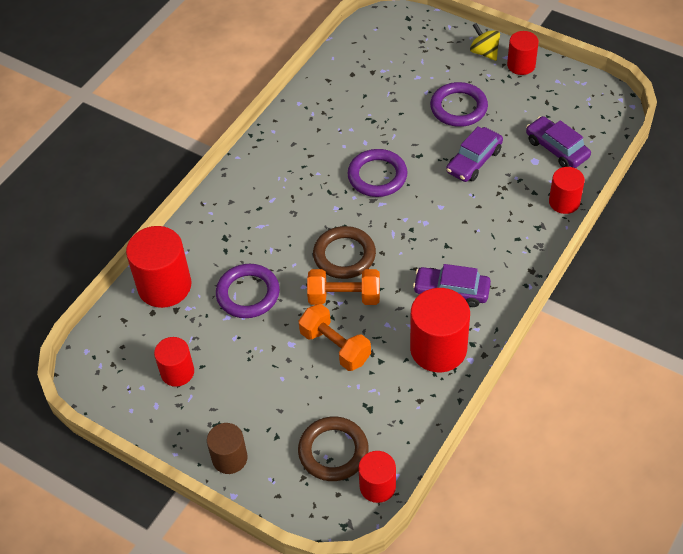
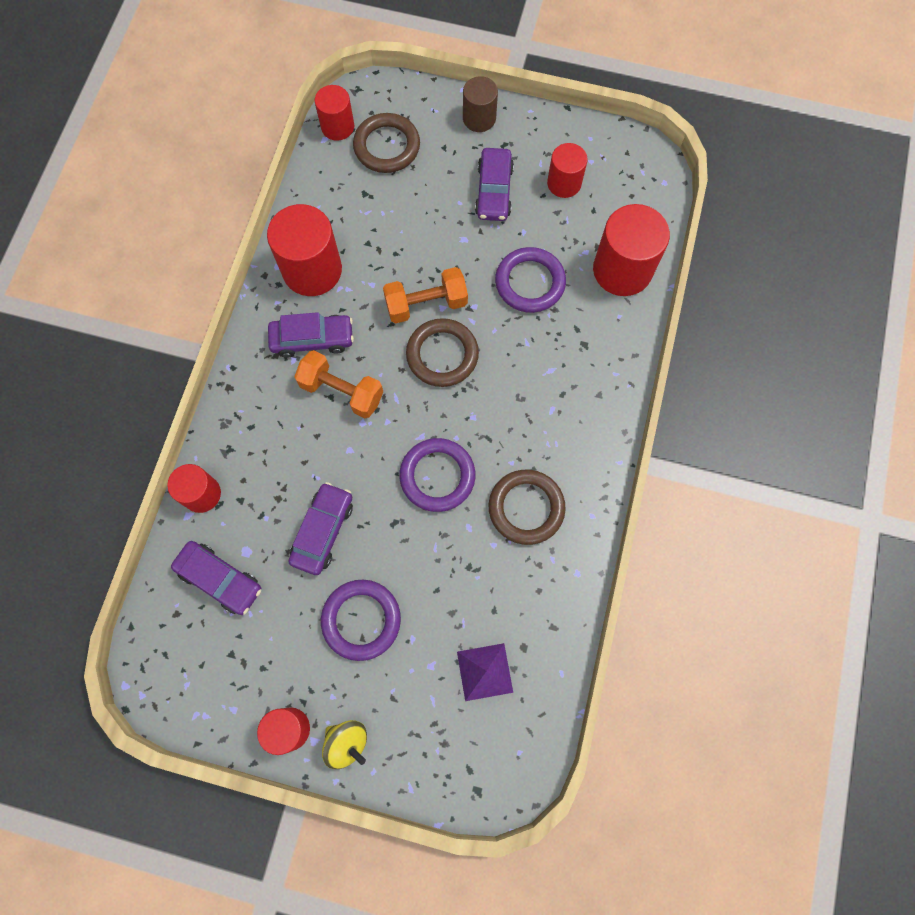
camera: 160 degrees right, 20 degrees up
orange dumbbell [298,304,371,371] -> orange dumbbell moved to [294,350,383,418]
none -> purple pyramid [457,643,513,701]
none -> purple car [475,148,514,221]
none -> brown ring [489,470,566,545]

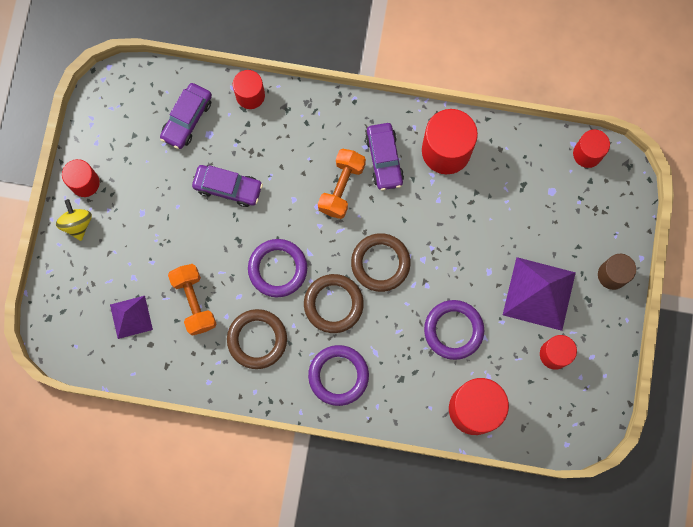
camera: 85 degrees right, 5 degrees up
purple ring [321,580,401,661] -> purple ring moved to [308,345,369,406]
yellow spinning top [322,720,367,769] -> yellow spinning top turned 135 degrees clockwise [56,199,92,241]
brown ring [353,113,420,173] -> brown ring moved to [304,274,364,333]
orange dumbbell [383,267,468,324] -> orange dumbbell moved to [168,264,216,336]
purple car [475,148,514,221] -> purple pyramid [503,257,576,331]

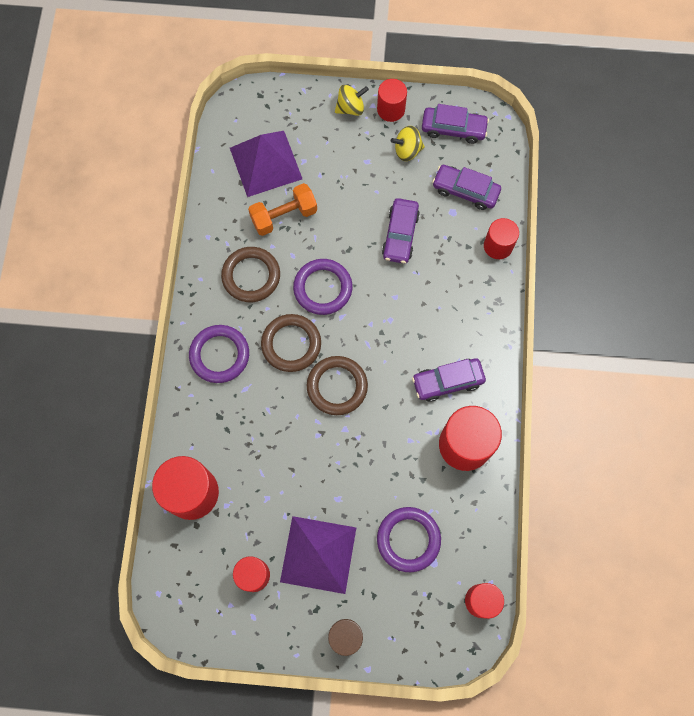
camera: 85 degrees right, 5 degrees down
purple pyramid [110,296,153,339] -> purple pyramid [230,131,302,197], size x1.70
orange dumbbell [318,148,366,219] -> none
purple ring [424,300,484,360] -> purple ring moved to [377,507,441,572]
none -> yellow spinning top [391,126,425,161]
none -> purple car [422,104,489,144]

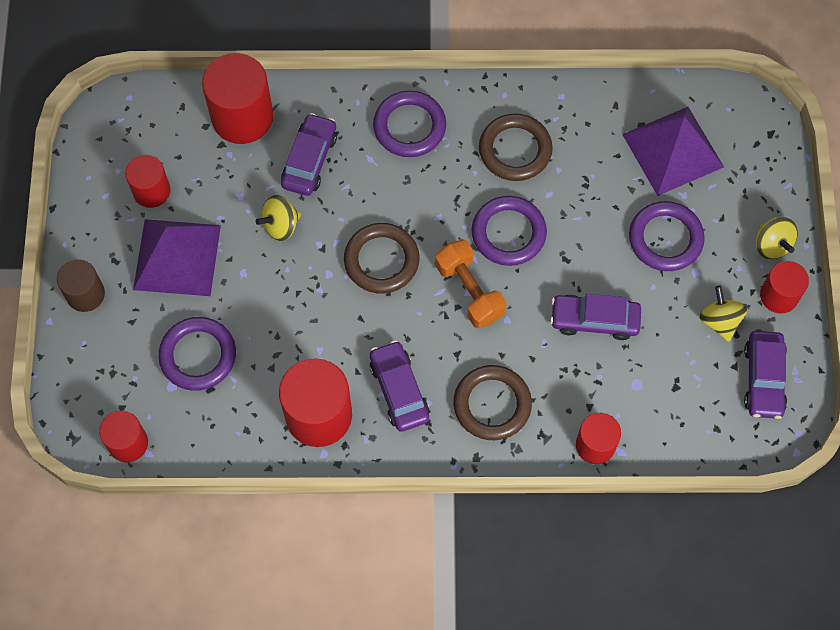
camera: 85 degrees right, 5 degrees down
orange dumbbell [248,183,317,236] -> orange dumbbell moved to [435,240,507,328]
brown ring [261,314,321,372] -> brown ring moved to [453,365,532,440]
purple car [432,165,501,210] -> purple car moved to [281,113,337,196]
none -> yellow spinning top [255,195,301,241]
none -> purple ring [629,201,705,271]

